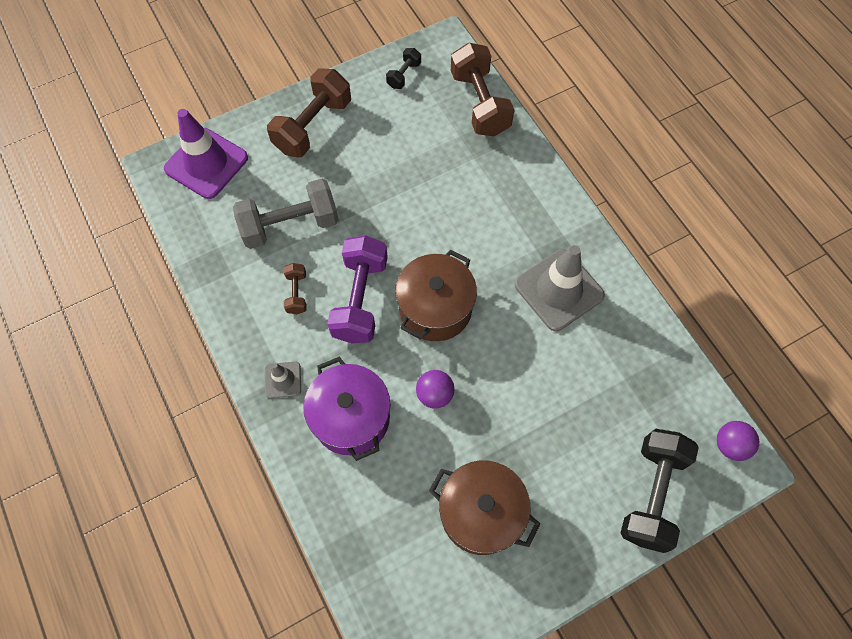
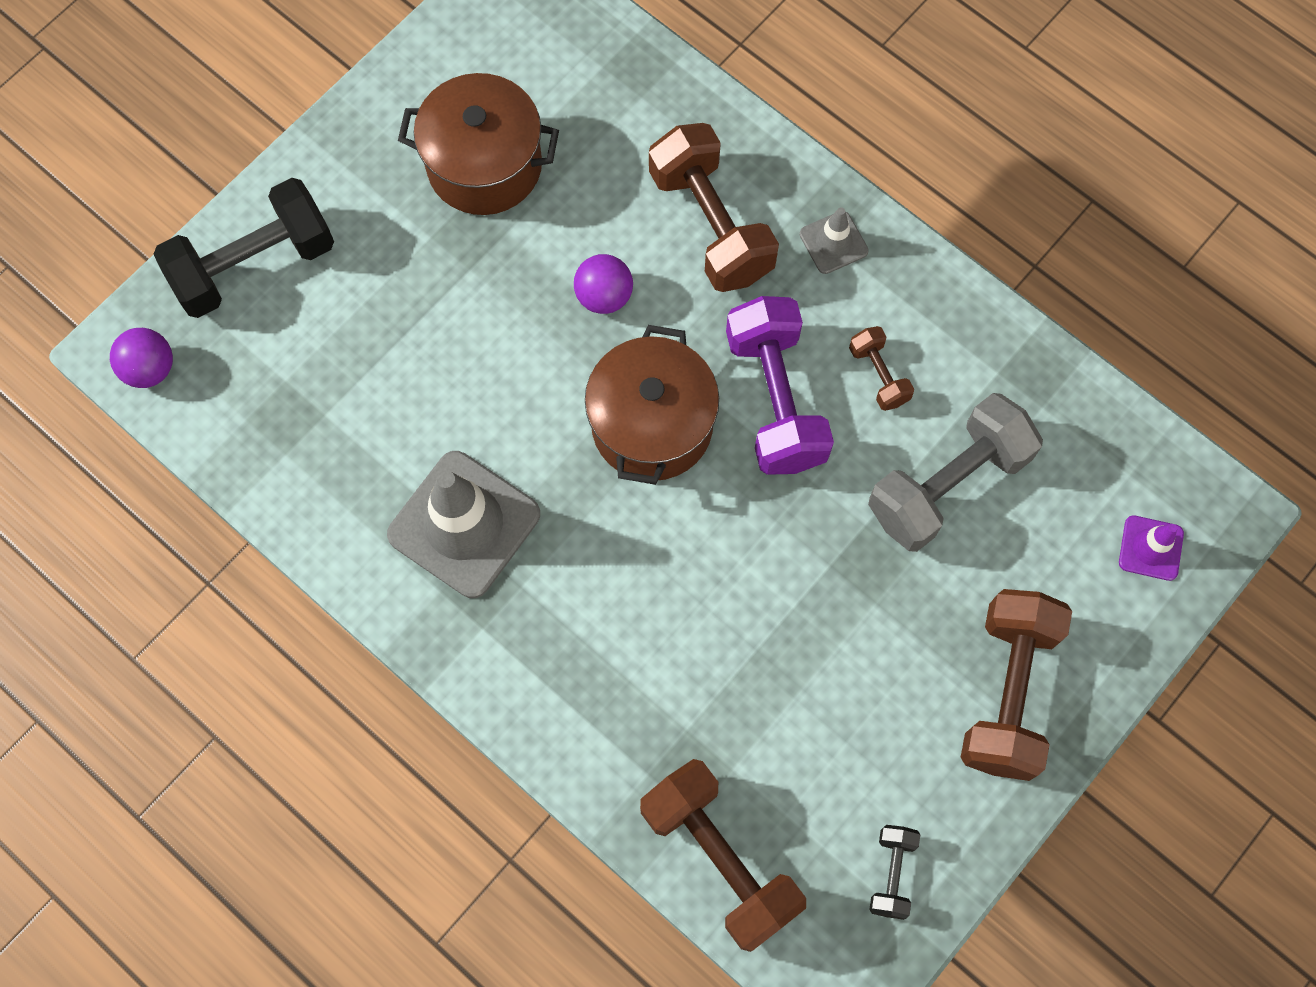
camera: 160 degrees right, 5 degrees up
purple traffic cone [164,109,248,199] -> purple traffic cone [1119,515,1184,581], size x0.49
purple pot [303,356,390,461] -> brown dumbbell [649,123,779,292]
black dumbbell [621,429,699,553] -> black dumbbell turned 60 degrees clockwise [154,178,334,318]

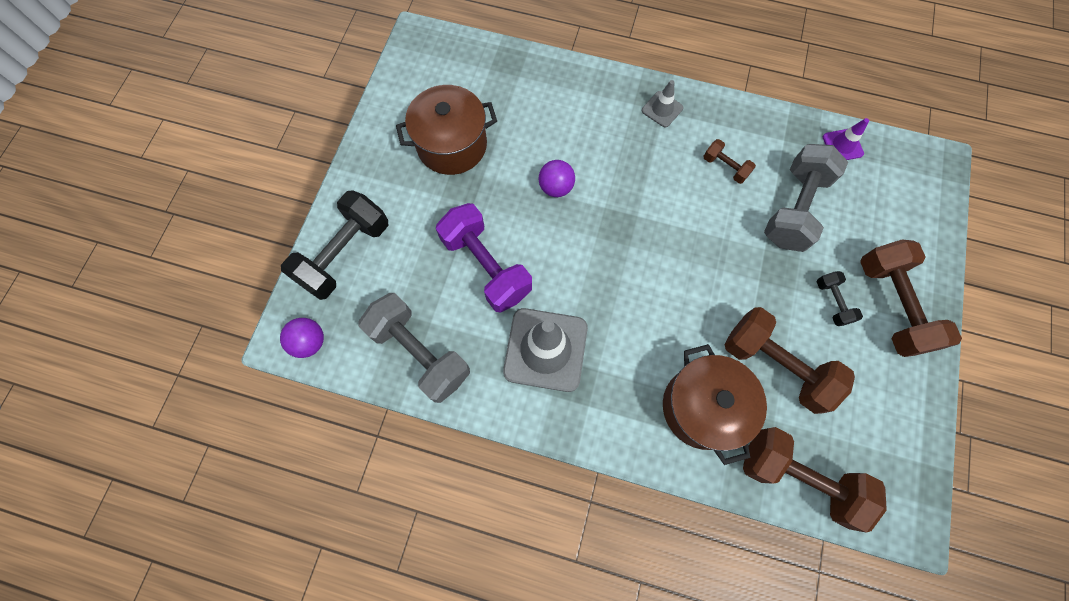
camera: 25 degrees left, 0 degrees up
brown pot [585,325,719,485] -> brown pot moved to [663,344,767,465]
brown dumbbell [649,123,779,292] -> brown dumbbell moved to [725,307,855,414]
purple dumbbell [726,296,834,475] -> purple dumbbell moved to [436,203,532,313]
black dumbbell [869,825,920,920] -> black dumbbell moved to [817,271,863,326]
purple traffic cone [1119,515,1184,581] -> purple traffic cone moved to [823,118,869,160]
none -> grey dumbbell [358,293,470,403]

